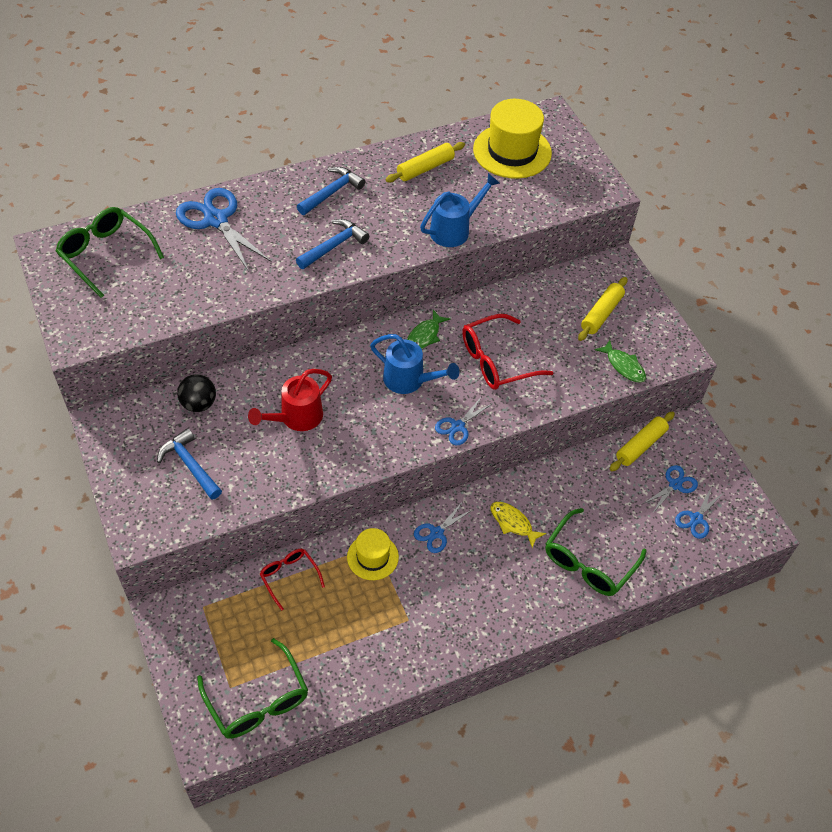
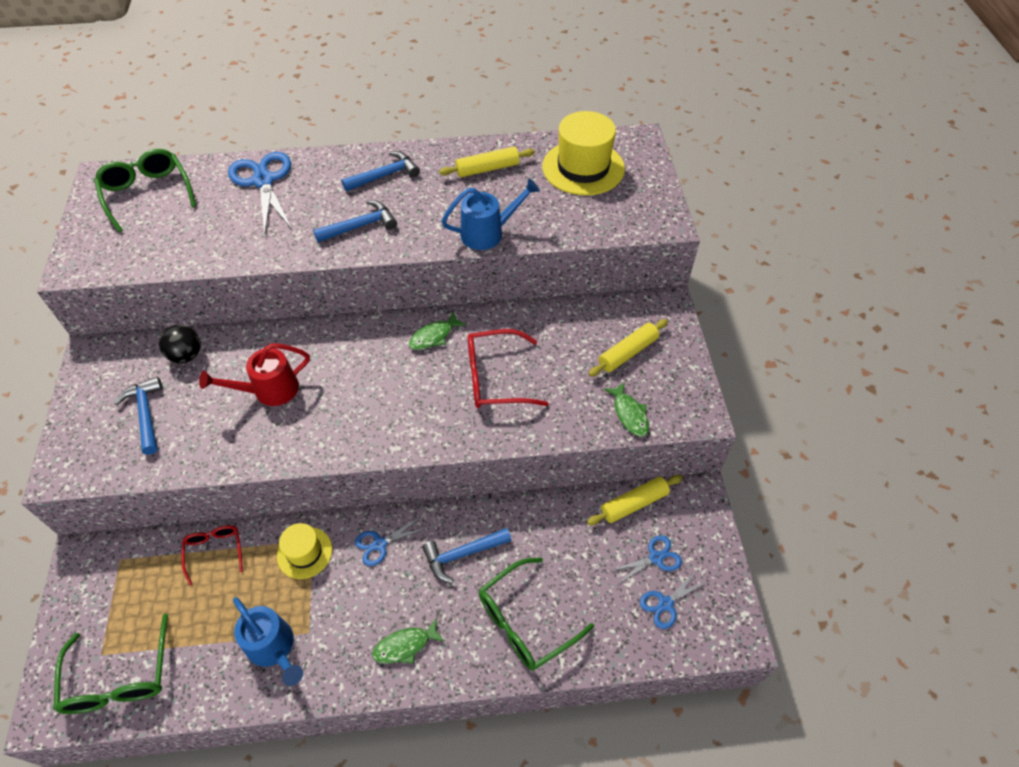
camera: 20 degrees right, 0 degrees up
blue watering can [370,334,459,394] -> blue watering can moved to [233,597,303,686]
blue scissors [435,396,493,445] -> none
yellow fish [490,502,546,548] -> blue hammer [422,528,511,583]
none -> green fish [372,617,445,664]

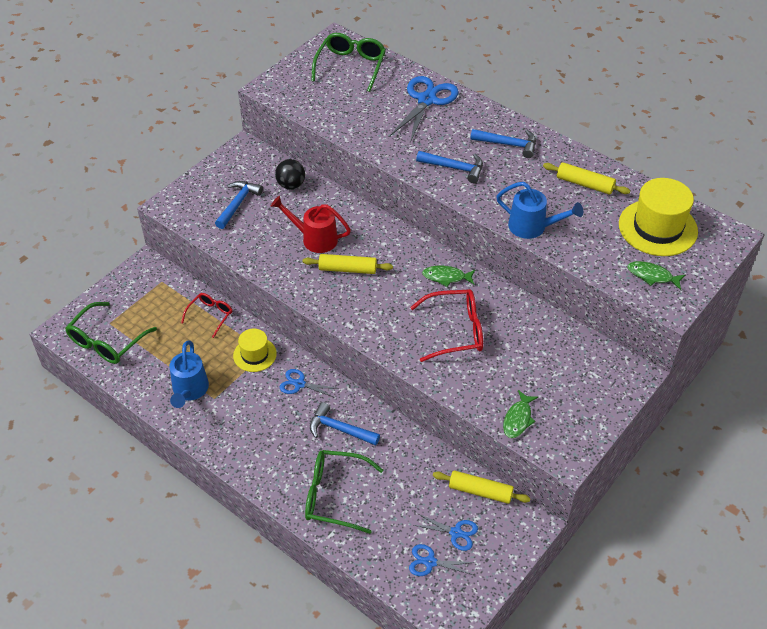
camera: 45 degrees right, 5 degrees down
green fish [372,617,445,664] -> green fish moved to [627,261,685,290]
red glasses [468,329,549,408] -> red glasses turned 135 degrees clockwise [410,289,483,362]
yellow rolling pin [589,319,668,377] -> yellow rolling pin moved to [303,254,393,274]

